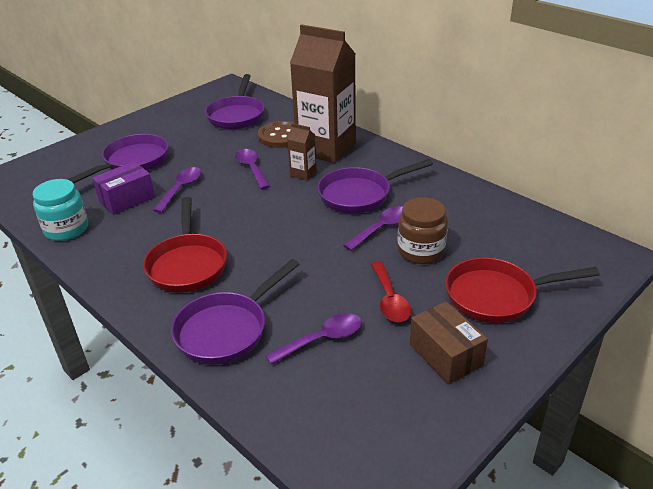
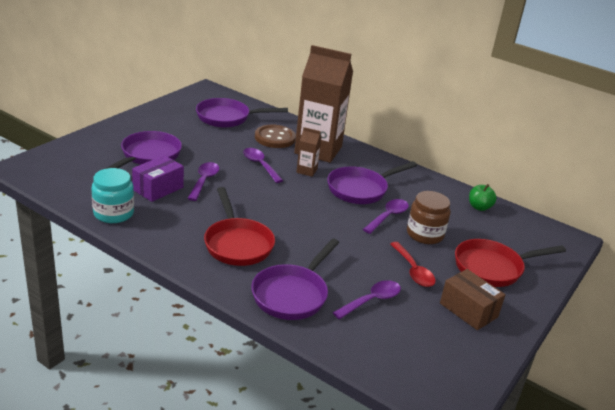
camera: 15 degrees left, 5 degrees down
purple pan [205,74,264,130] -> purple pan turned 90 degrees clockwise [196,98,288,128]
none -> green apple [469,184,497,211]

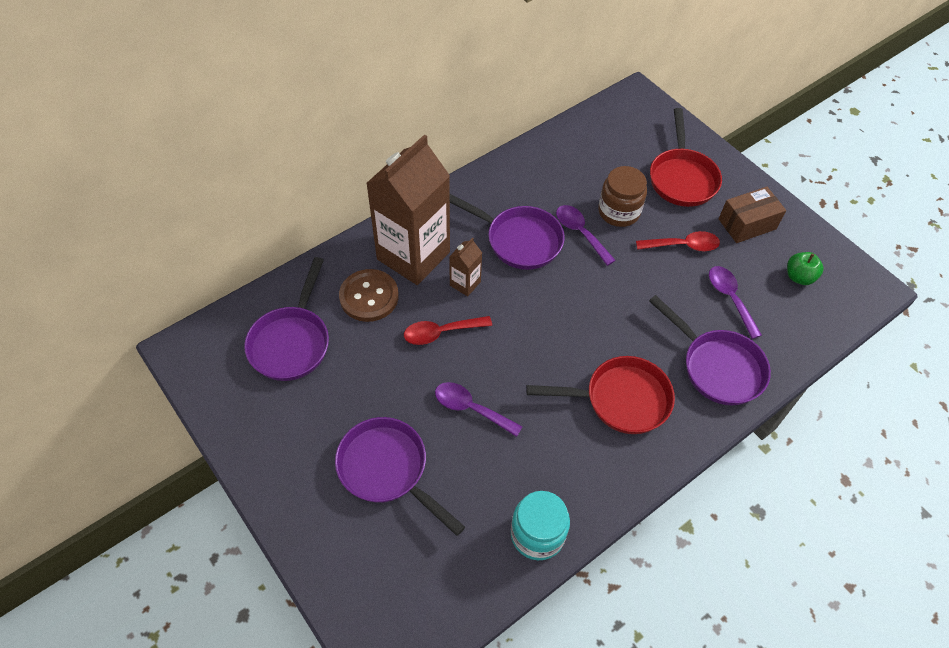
camera: 70 degrees left, 25 degrees up
purple box [132,155,184,202] -> none
purple spoon [243,148,283,183] -> red spoon [404,316,492,345]
purple pan [327,161,417,204] -> purple pan turned 45 degrees counterclockwise [450,194,565,270]
green apple [469,184,497,211] -> green apple moved to [787,252,824,285]

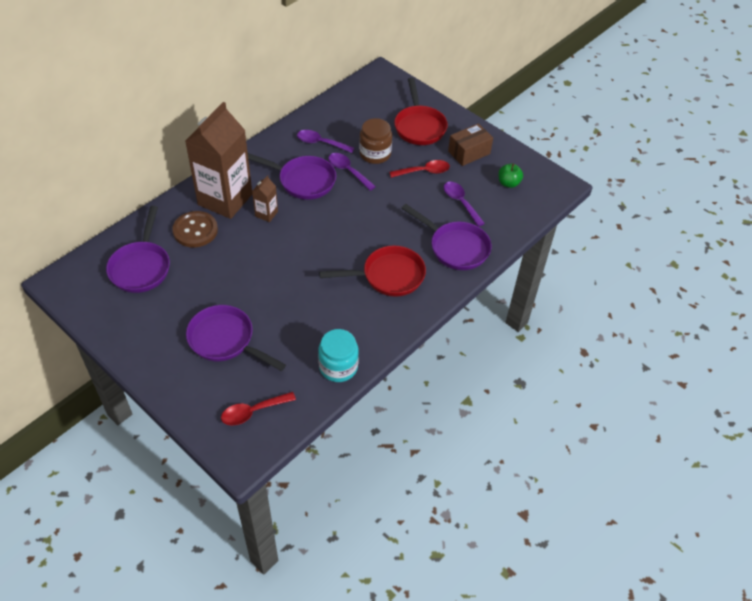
camera: 10 degrees left, 5 degrees down
red spoon [404,316,492,345] -> red spoon moved to [221,392,296,425]
purple spoon [435,382,523,437] -> purple spoon moved to [297,130,354,153]

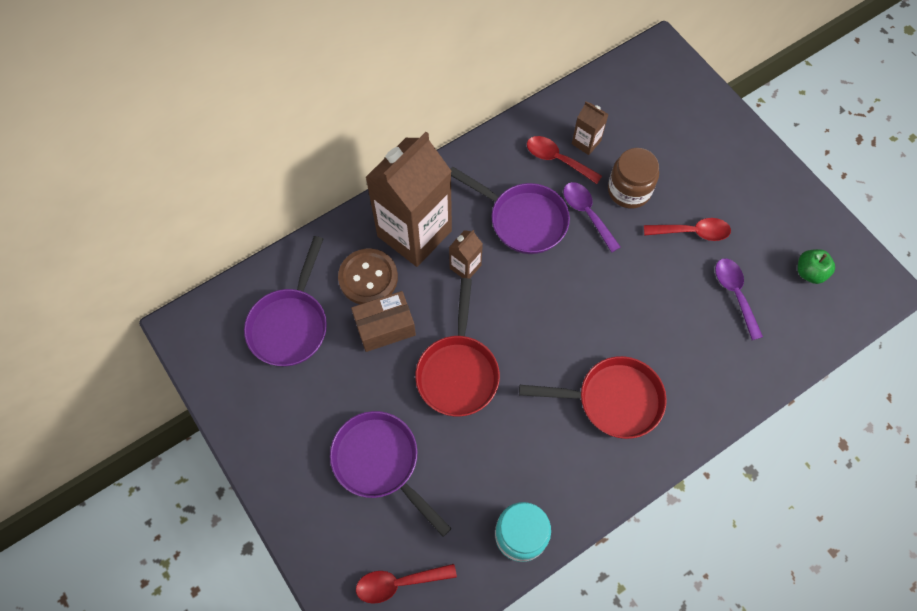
camera: 15 degrees right, 15 degrees up
purple spoon [297,130,354,153] -> red spoon [527,136,602,184]
red pan [394,78,448,145] -> red pan moved to [415,278,500,416]
purple pan [402,204,491,270] -> none
brown box [448,123,493,166] -> brown box moved to [351,291,416,352]
none -> brown carton [572,101,609,155]

